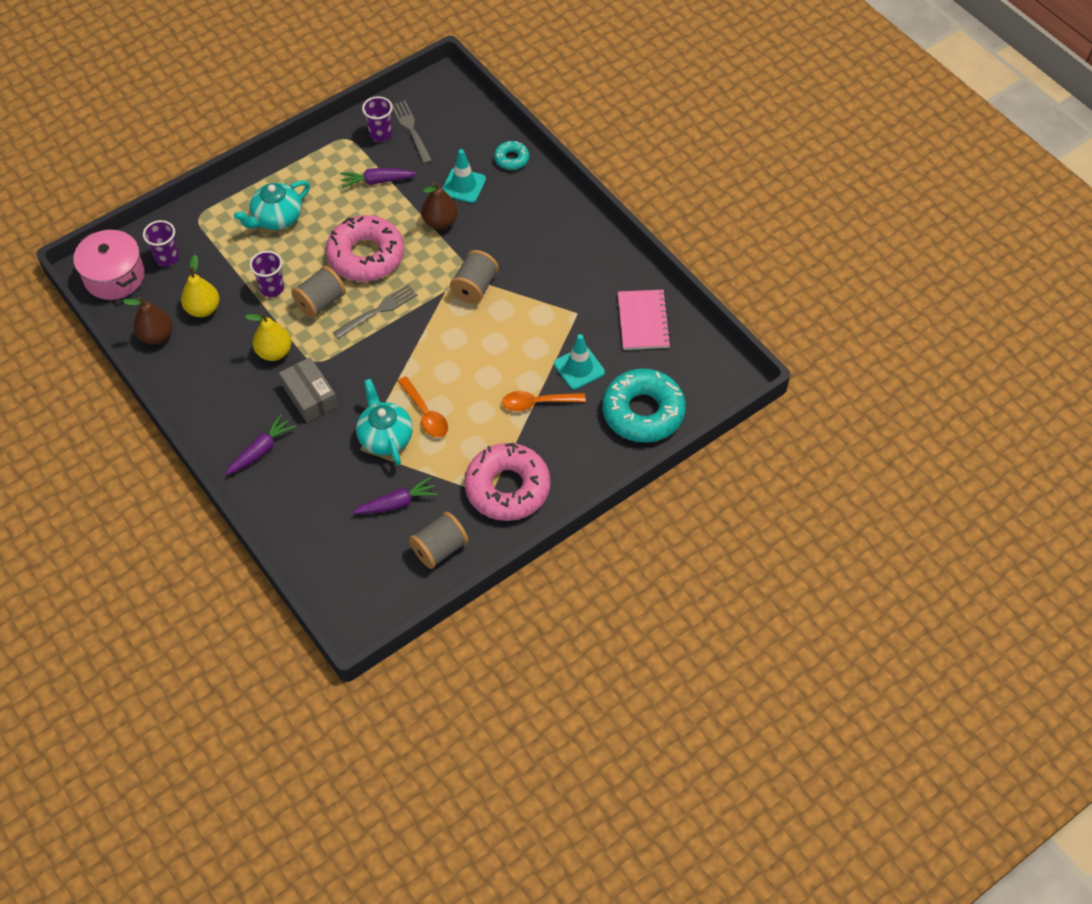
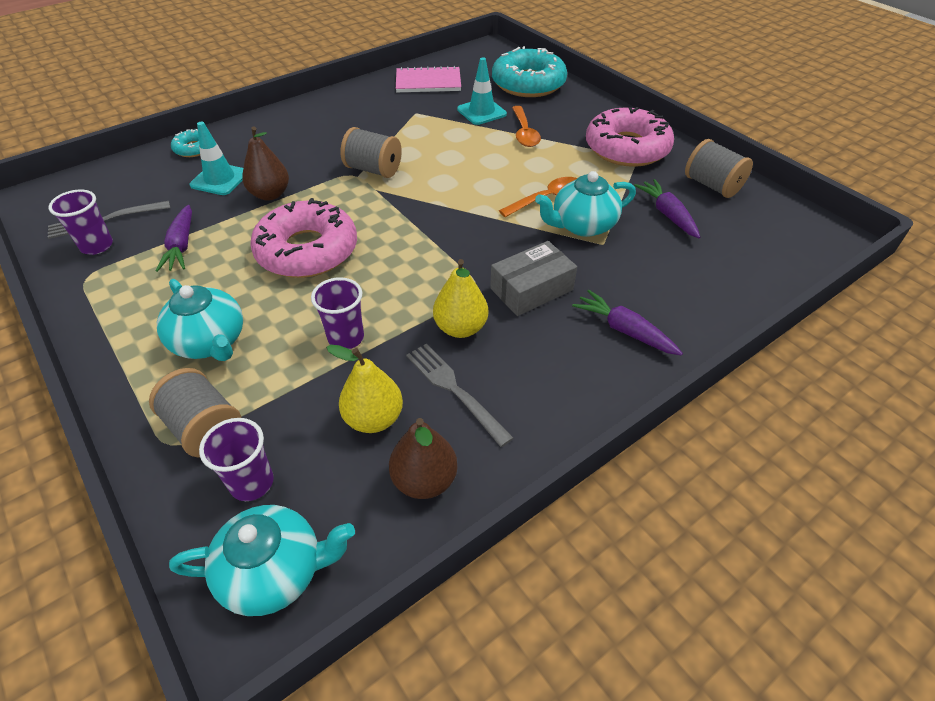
camera: 90 degrees left, 10 degrees down
pink pot [73,230,145,300] -> turquoise teapot [169,505,355,616]
grey spool [291,266,346,318] -> grey spool moved to [149,368,242,458]
grey fork [333,284,417,339] -> grey fork moved to [406,343,513,447]

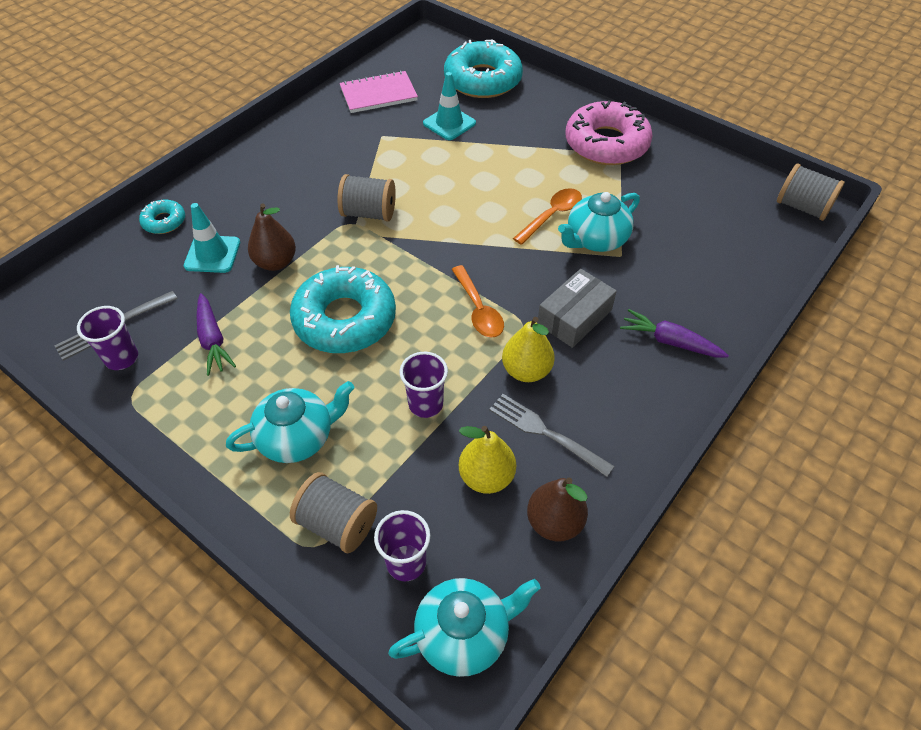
camera: 15 degrees left, 5 degrees up
turquoise teapot [157,279,243,361] -> turquoise teapot turned 60 degrees counterclockwise [226,381,354,463]
pink donut [250,198,357,278] -> turquoise donut [290,265,396,353]
orange spoon [512,106,541,147] -> orange spoon moved to [451,265,504,338]
purple carrot [634,179,700,238] -> none
grey spool [685,139,753,198] -> grey spool moved to [777,164,845,221]

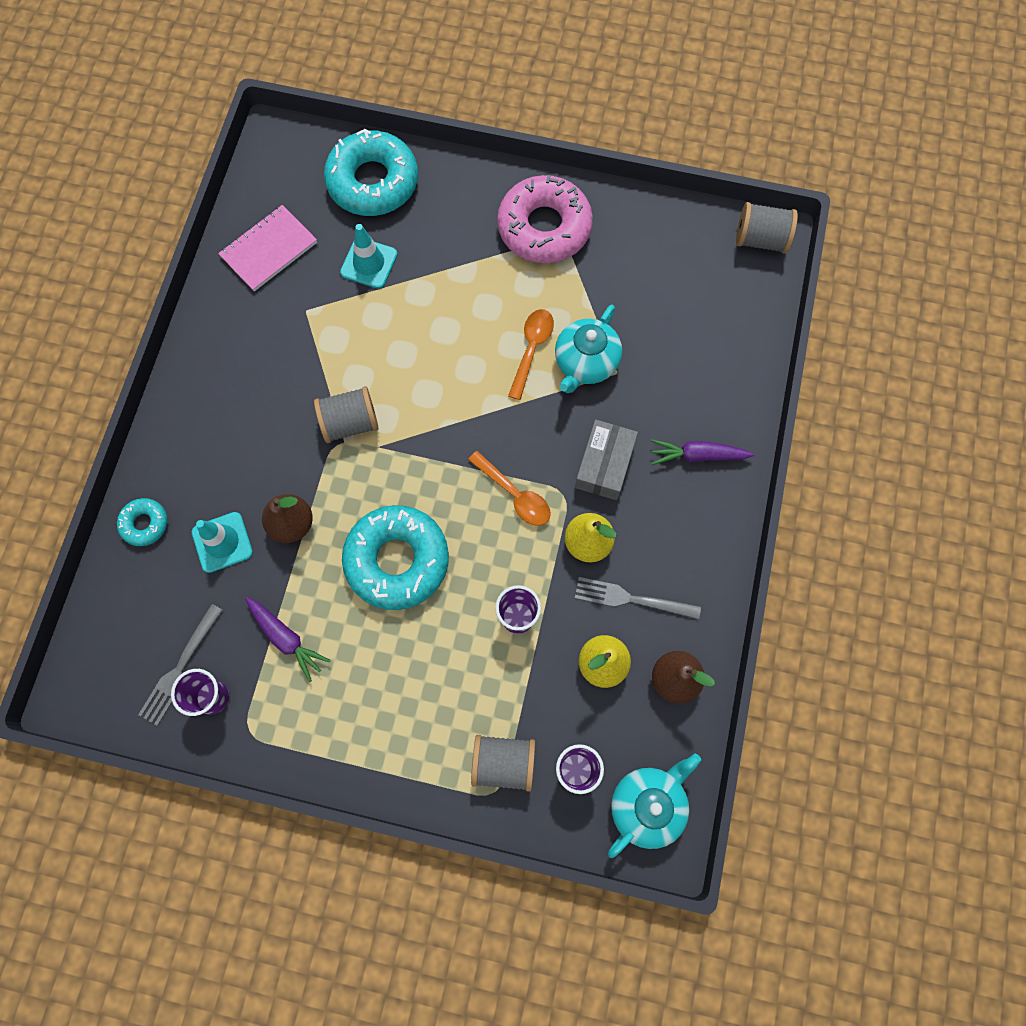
camera: 25 degrees left, 20 degrees up
turquoise teapot [226,381,354,463] -> none

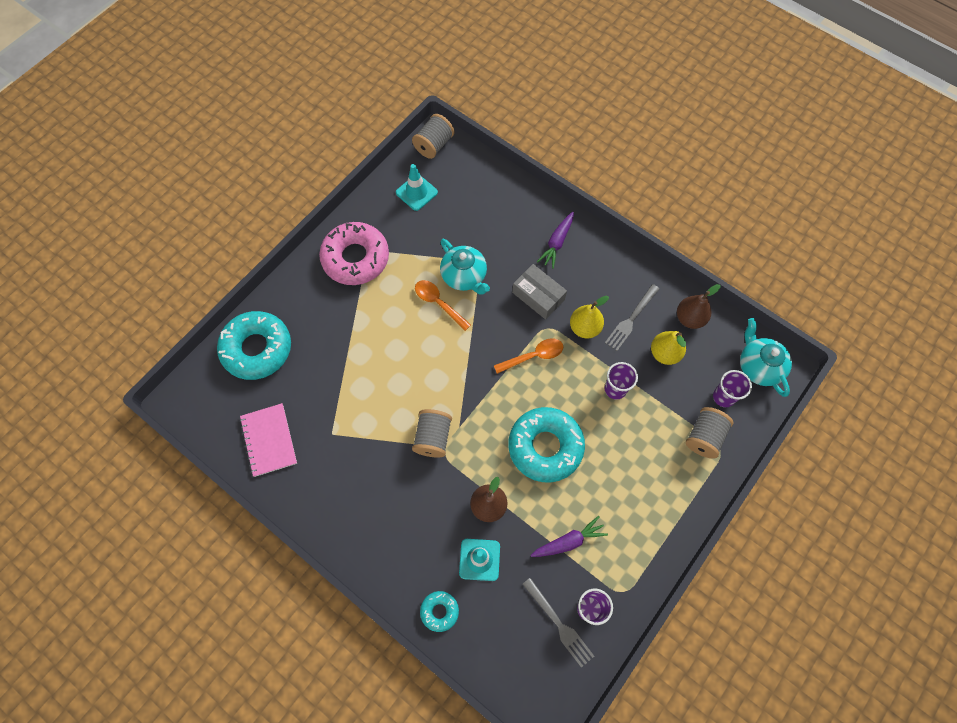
camera: 65 degrees left, 5 degrees down
turquoise traffic cone [340,224,398,289] -> turquoise traffic cone moved to [396,164,438,211]

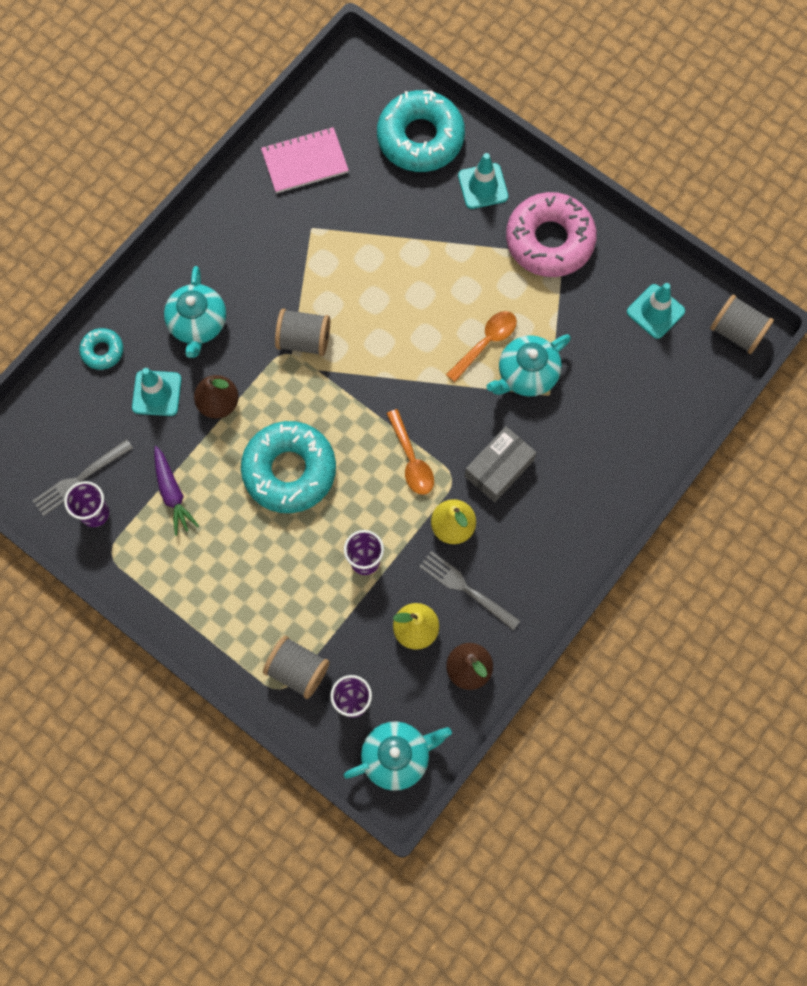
camera: 90 degrees right, 5 degrees up
purple carrot [537,212,574,269] -> none
none -> turquoise teapot [164,266,226,358]
none -> turquoise traffic cone [458,153,508,209]

